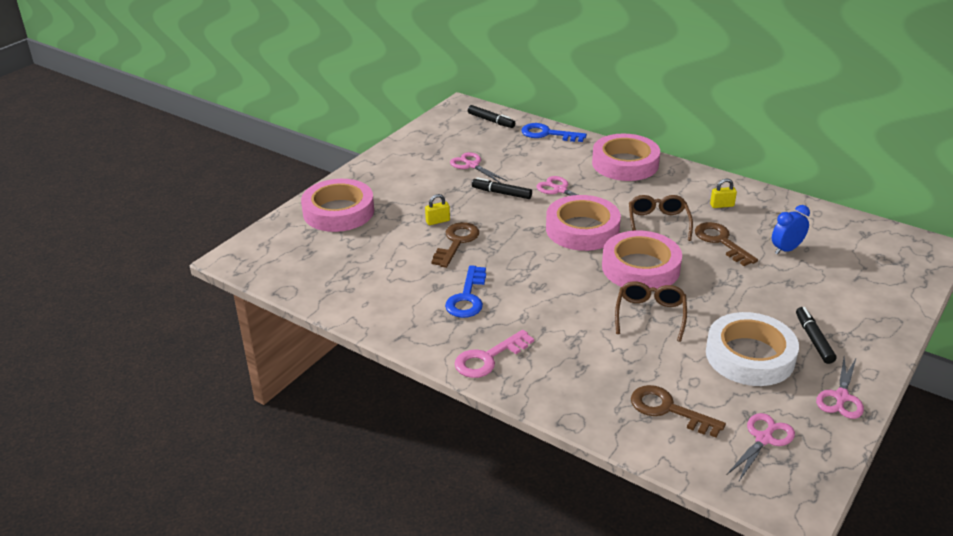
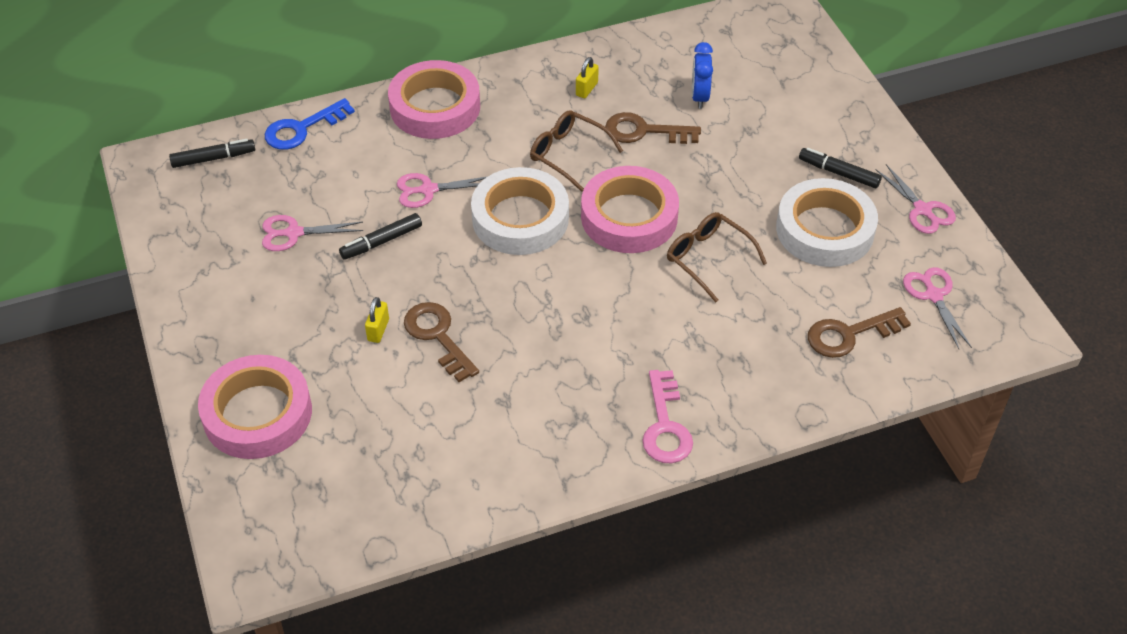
camera: 55 degrees left, 15 degrees up
blue key [445,265,486,318] -> none
pink tape [546,195,621,251] -> white tape [471,167,569,255]

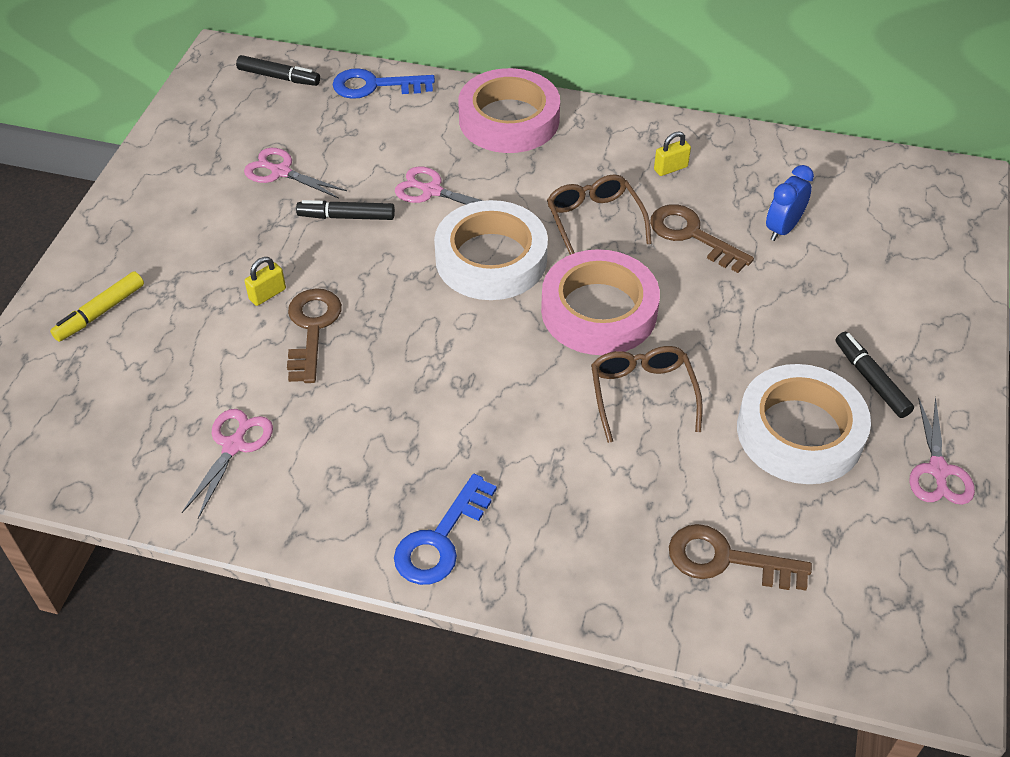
camera: 35 degrees right, 0 degrees up
pink tape [198,355,312,459] -> yellow marker [50,271,144,342]
pink key [642,370,693,463] -> blue key [394,474,497,585]
pink scissors [903,267,972,349] -> pink scissors moved to [182,409,273,519]

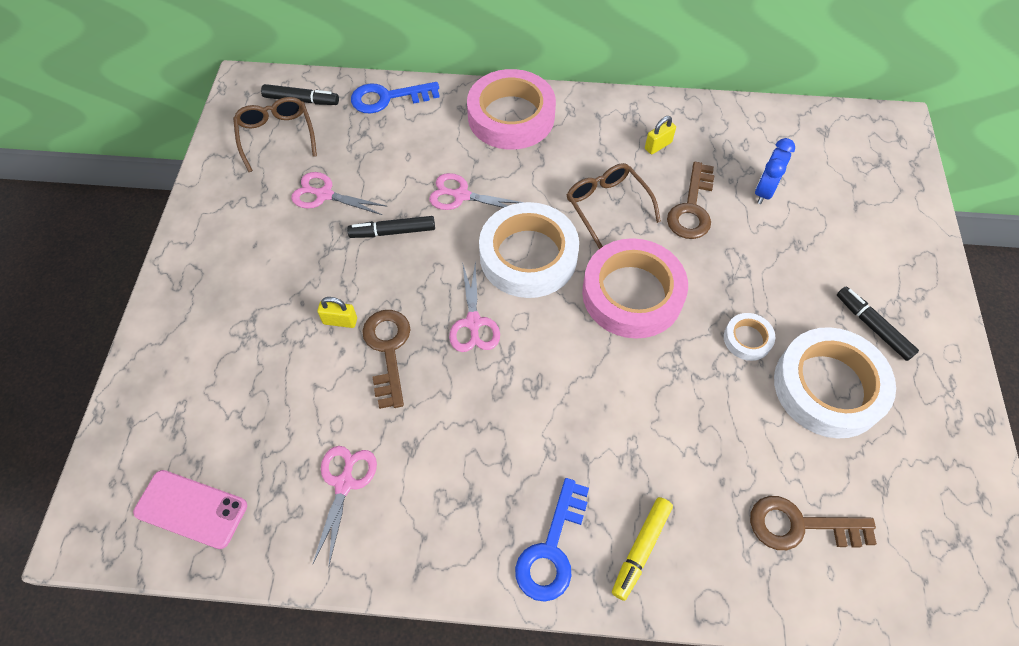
camera: 10 degrees left, 10 degrees up
yellow marker [50,271,144,342] -> yellow marker moved to [612,497,673,601]
yellow padlock [245,257,286,306] -> yellow padlock turned 60 degrees clockwise [317,297,357,328]
brown glasses [591,346,703,443] -> brown glasses moved to [233,97,317,172]
brown key [650,204,754,273] -> brown key turned 105 degrees counterclockwise [667,162,714,239]
pink scissors [910,397,975,505] -> pink scissors moved to [449,261,500,352]
none -> pink phone [133,470,247,549]
none -> white tape [724,313,775,361]

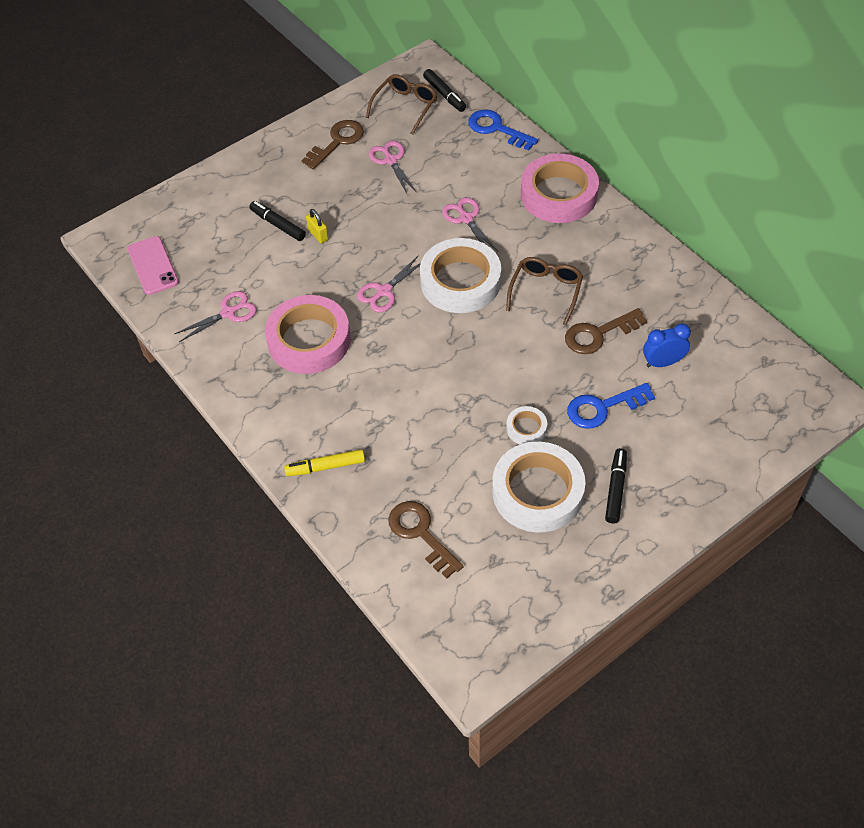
camera: 50 degrees right, 5 degrees down
black marker [347,216,435,238] -> black marker moved to [249,201,306,241]
brown key [362,310,411,409] -> brown key moved to [302,120,364,170]
blue key [515,478,589,602] -> blue key moved to [567,383,655,429]
pink tape [582,238,688,339] -> pink tape moved to [265,295,351,374]
yellow padlock [645,116,676,154] -> none

